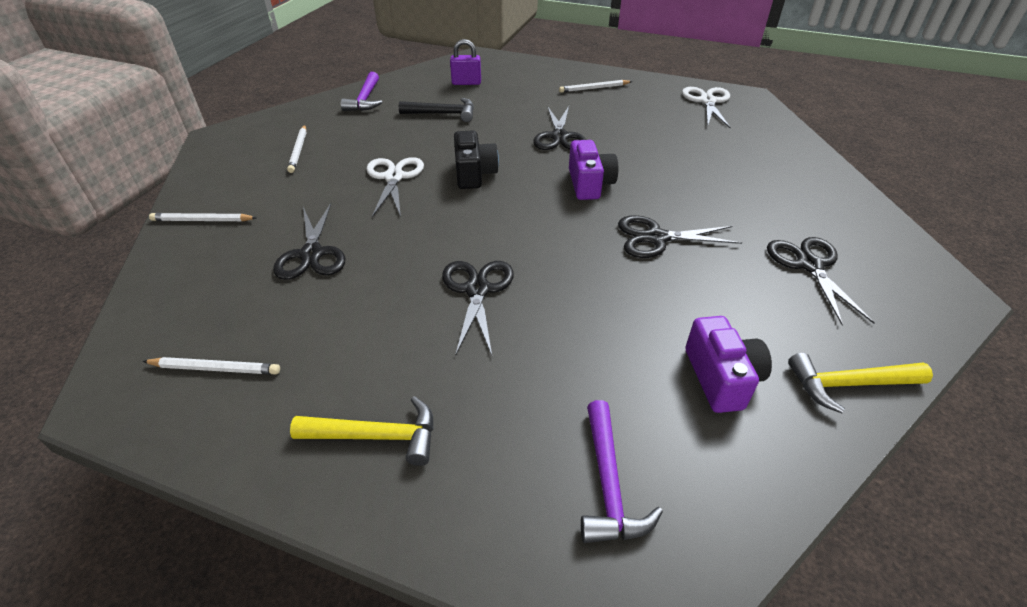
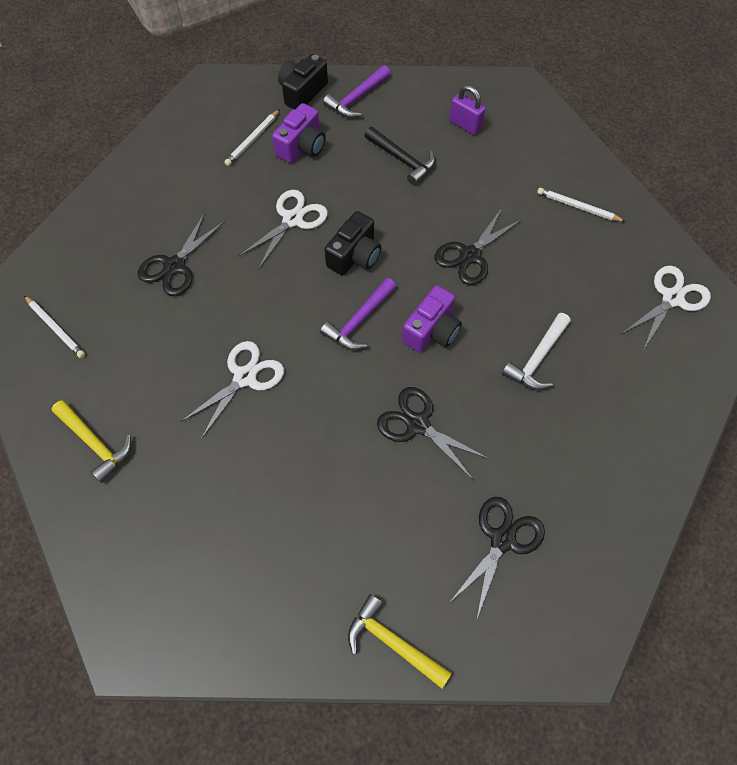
camera: 40 degrees right, 20 degrees up
white pencil [149,213,257,222] -> none
black scissors [442,261,514,356] -> white scissors [180,341,284,439]
purple hammer [581,400,663,543] -> purple hammer moved to [320,278,396,350]
purple camera [685,316,772,413] -> purple camera moved to [272,103,325,163]
none -> black camera [278,54,328,109]
none -> white hammer [502,313,571,390]

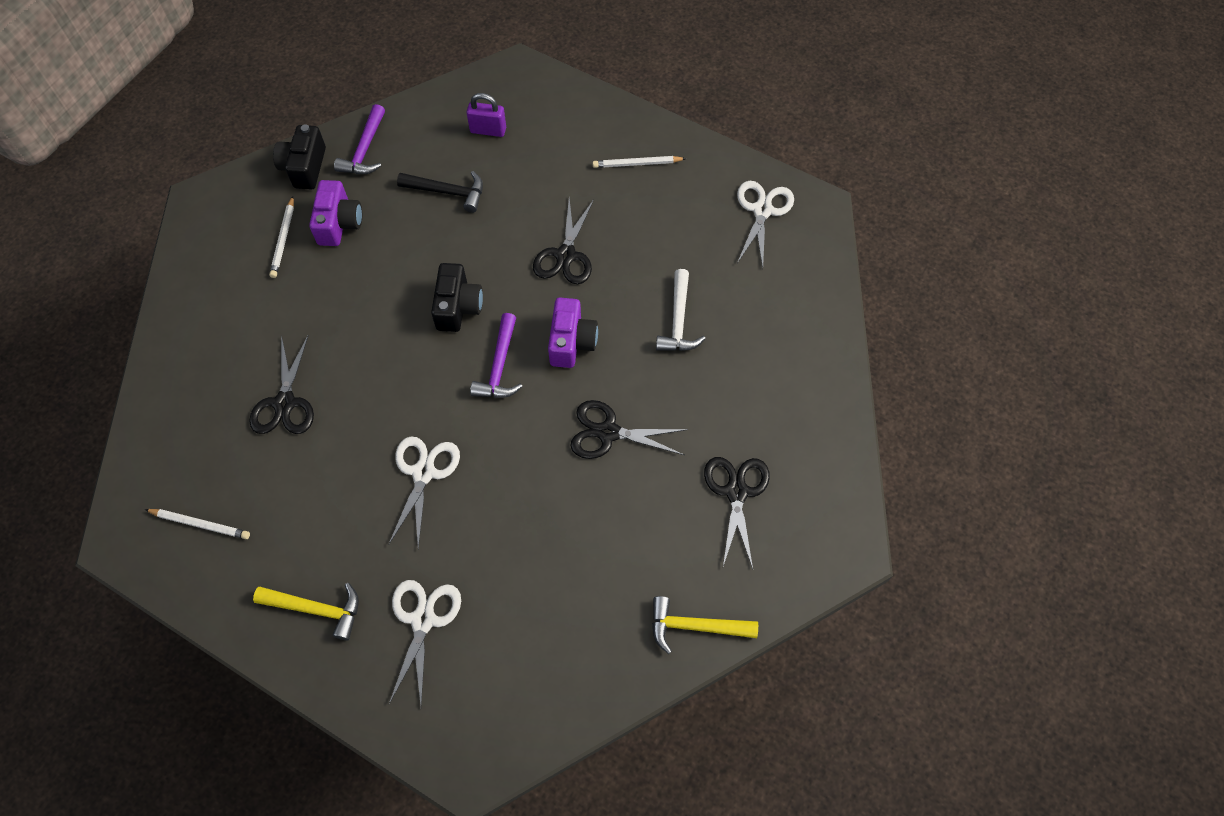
camera: 30 degrees left, 0 degrees up
white scissors [239,190,328,270] -> white scissors moved to [389,580,461,705]

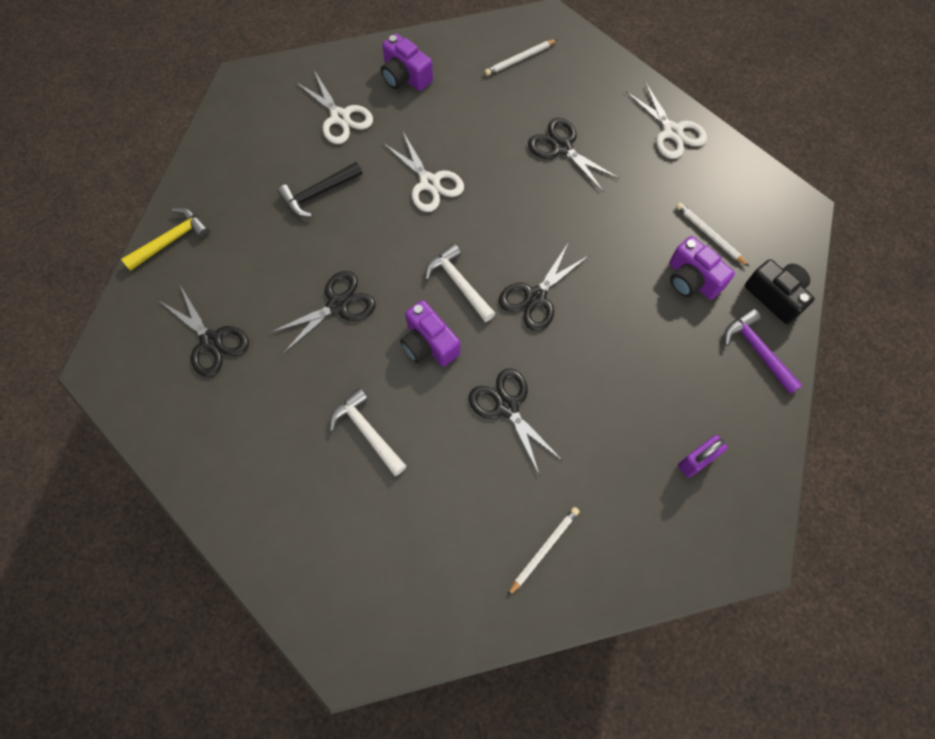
camera: 135 degrees right, 5 degrees up
yellow hammer [253,583,359,641] -> purple camera [381,34,433,91]
black hammer [397,171,483,213] -> black hammer moved to [278,162,362,217]
black camera [431,263,483,332] -> black scissors [499,242,588,331]
purple hammer [470,313,523,398] -> white hammer [425,244,496,322]
white scissors [737,181,794,268] -> white scissors moved to [626,81,707,159]

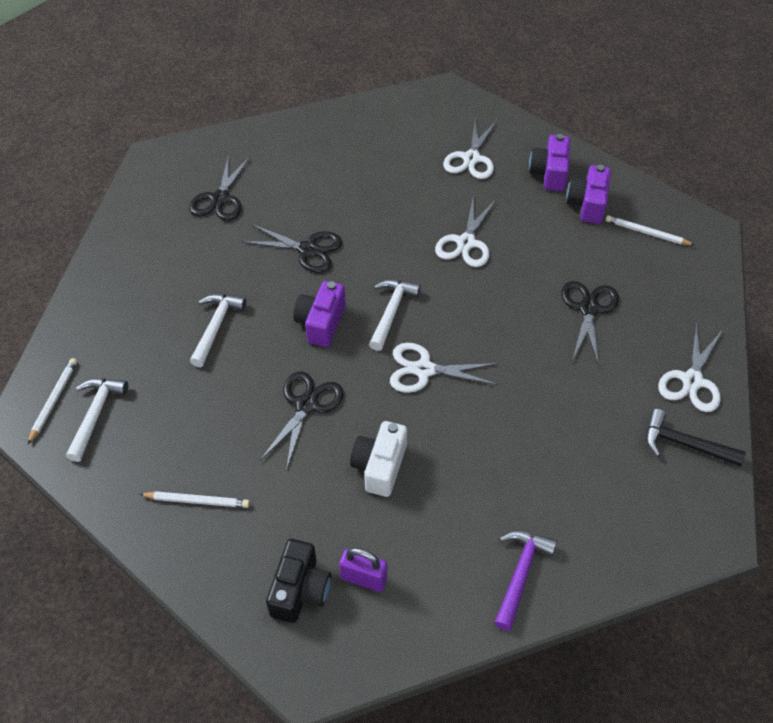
camera: 55 degrees right, 15 degrees down
yellow hammer [121,208,210,271] -> none
black hammer [278,162,362,217] -> black hammer moved to [646,409,746,466]
black scissors [499,242,588,331] -> white scissors [390,343,499,393]
purple camera [669,236,735,300] -> purple camera moved to [566,165,611,224]
white pencil [676,203,749,267] -> white pencil moved to [28,358,77,444]
black camera [745,259,814,324] -> black camera moved to [266,539,331,623]
none -> white hammer [66,378,128,462]
none -> white camera [350,421,407,497]

